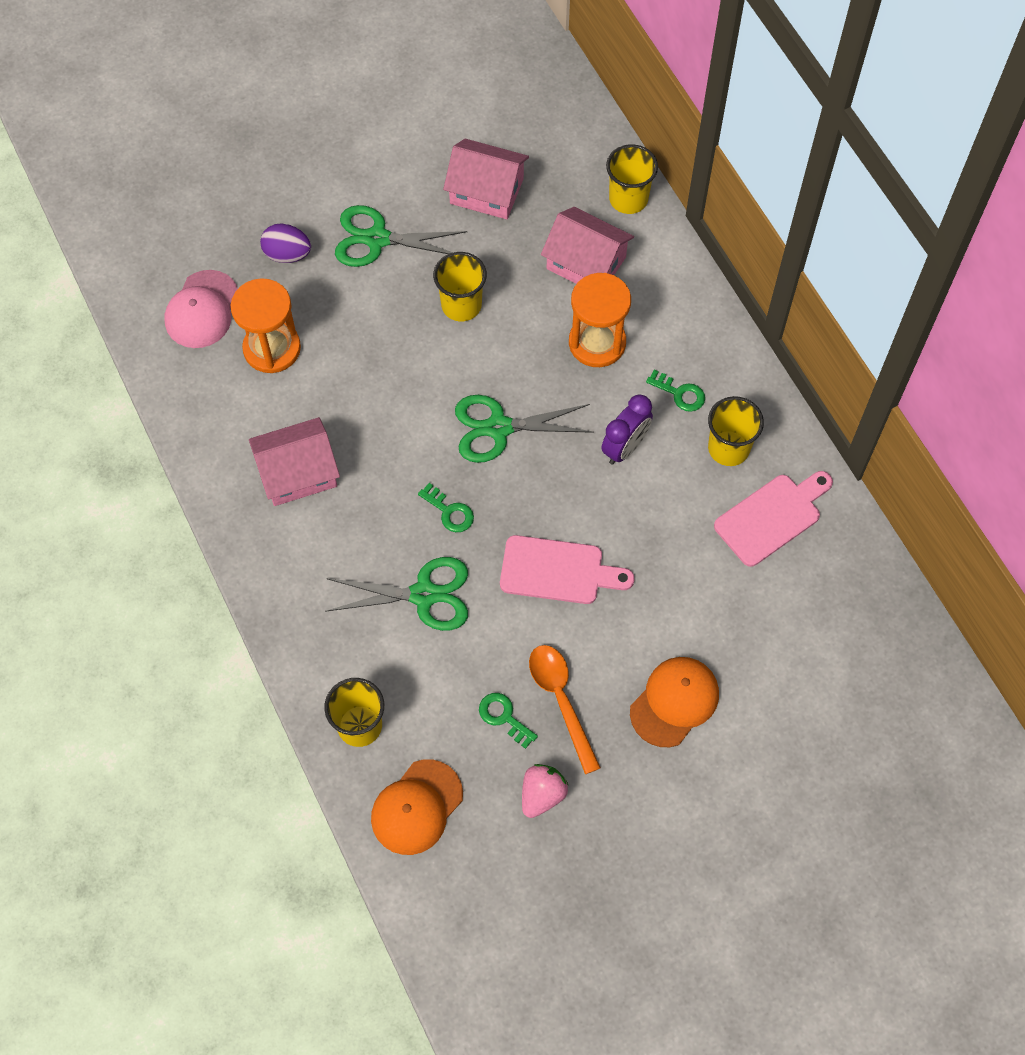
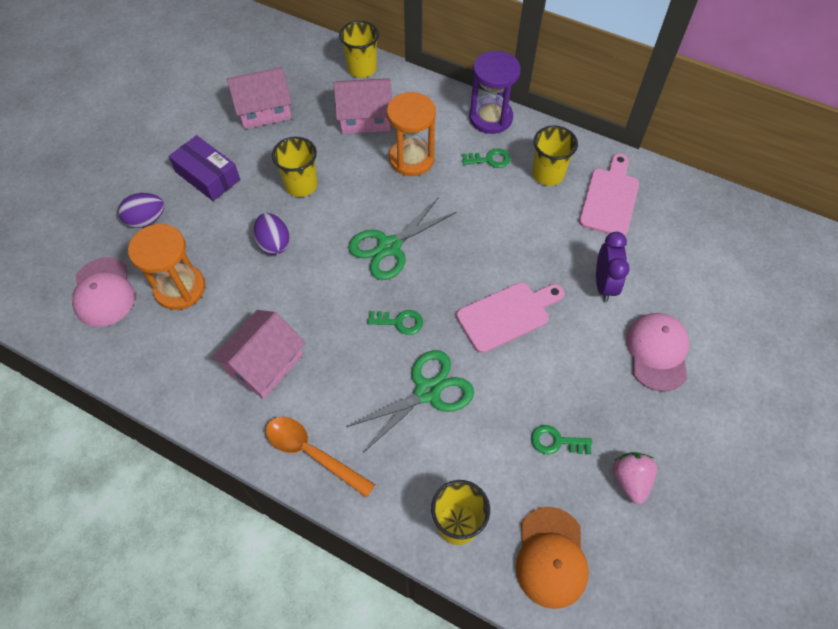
camera: 35 degrees left, 5 degrees down
green scissors [335,205,468,267] -> purple box [169,135,240,201]
orange spoon [529,645,601,774] -> orange spoon moved to [266,417,375,498]
purple clock [601,395,653,465] -> purple clock moved to [596,232,630,302]
orange cap [630,657,719,747] -> pink cap [626,313,689,392]
none -> purple egg [254,213,290,255]
none -> purple hourglass [469,51,521,134]

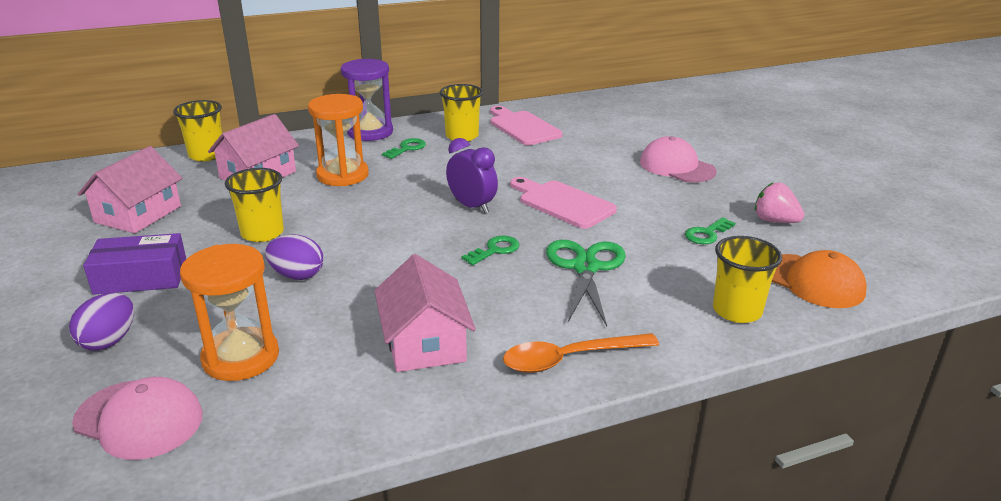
camera: 50 degrees left, 30 degrees down
green scissors [348,197,457,280] -> none
pink cutting board [456,282,564,353] -> pink cutting board turned 60 degrees counterclockwise [510,177,617,229]
purple clock [596,232,630,302] -> purple clock moved to [446,138,498,213]

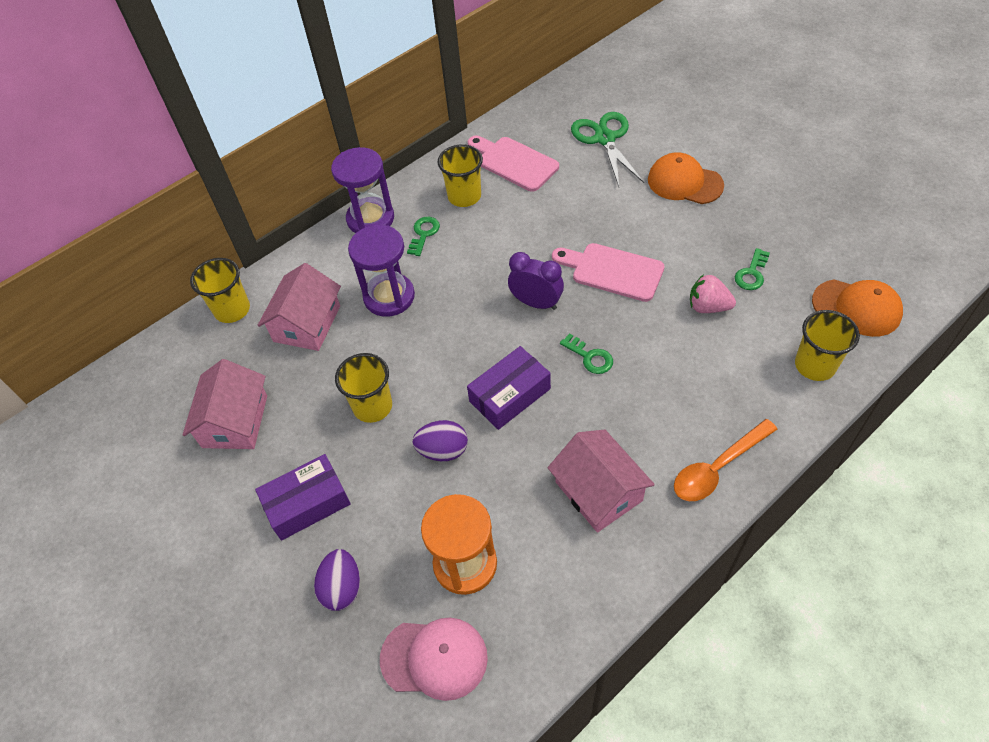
camera: 15 degrees left, 25 degrees up
orange hourglass [308,94,369,186] -> purple hourglass [348,225,415,317]
green key [462,235,519,265] -> green key turned 105 degrees clockwise [560,333,613,374]
green scissors [546,240,626,326] -> green scissors moved to [571,112,644,187]
pink cap [640,136,717,182] -> orange cap [648,152,724,204]
pink strawberry [755,183,804,223] -> pink strawberry moved to [690,274,736,313]
none -> purple box [467,346,551,430]

